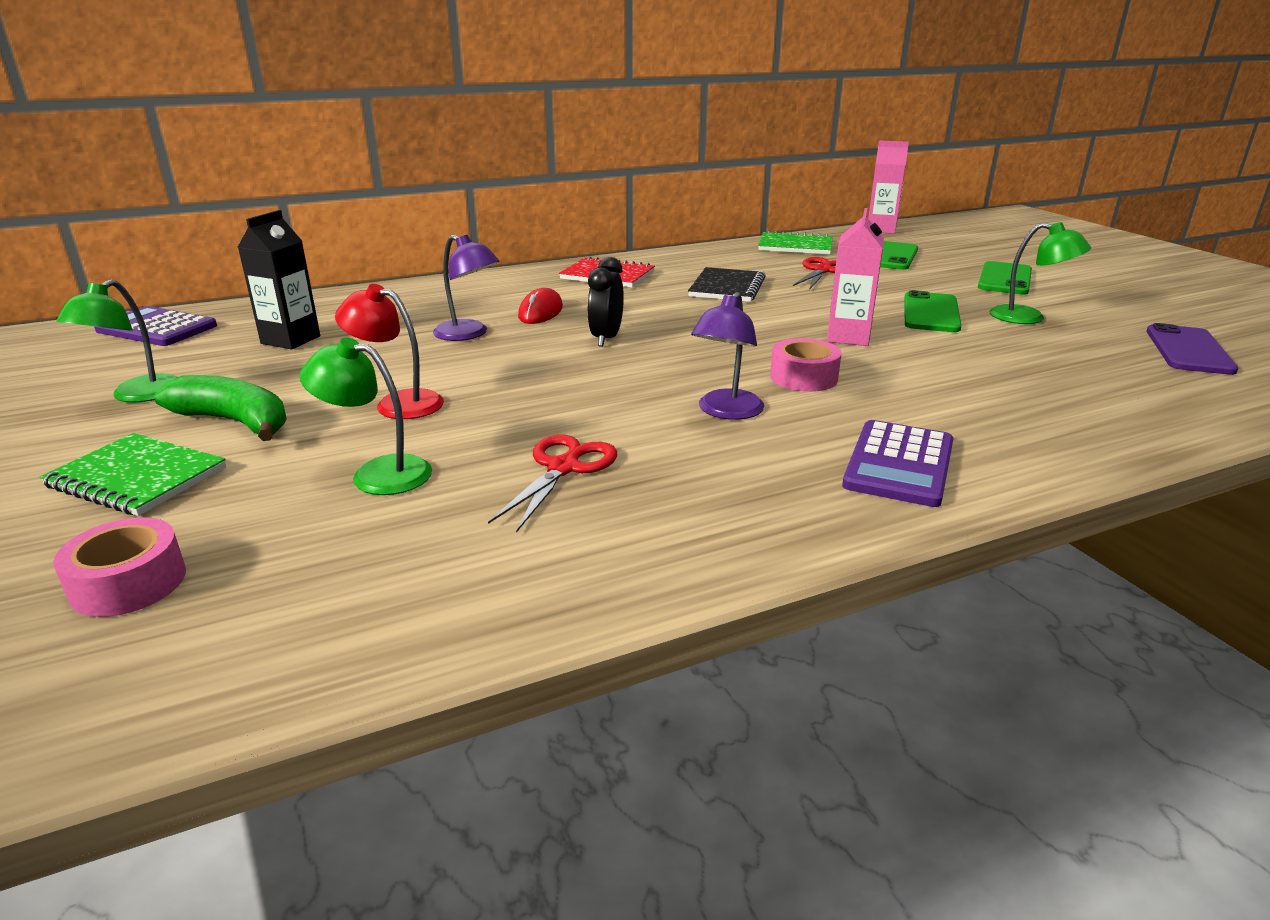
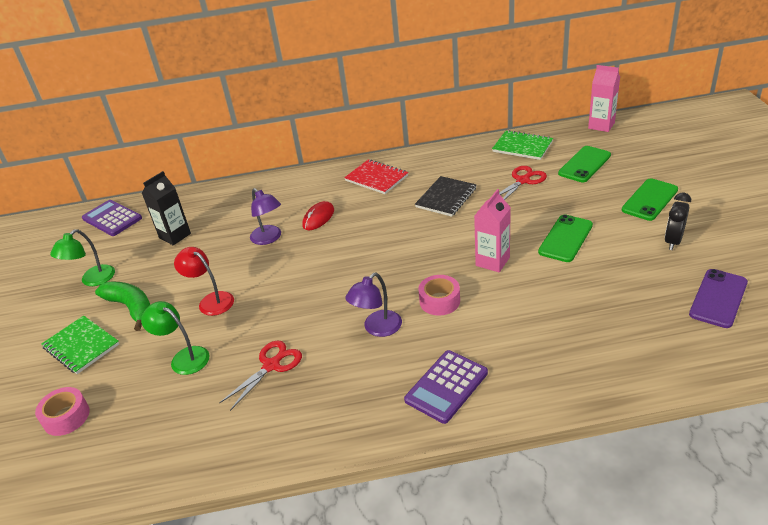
camera: 20 degrees right, 10 degrees up
black clock [587,257,624,347] -> black clock moved to [665,193,691,250]
green lamp [990,222,1091,324] -> none

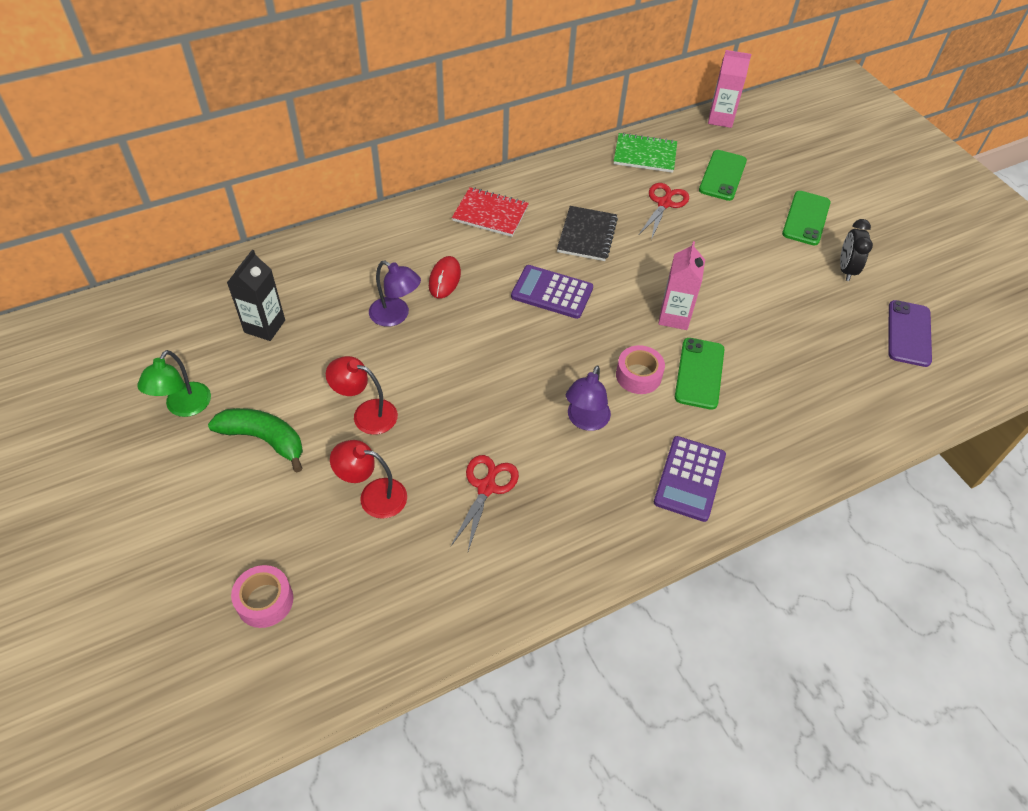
camera: 25 degrees left, 15 degrees up
green notebook [41,316,119,374] -> none
purple calculator [82,200,142,236] -> purple calculator moved to [511,265,593,319]
green lamp [141,301,210,375] -> red lamp [330,440,407,519]
green phone [538,214,593,262] -> green phone moved to [675,338,725,410]

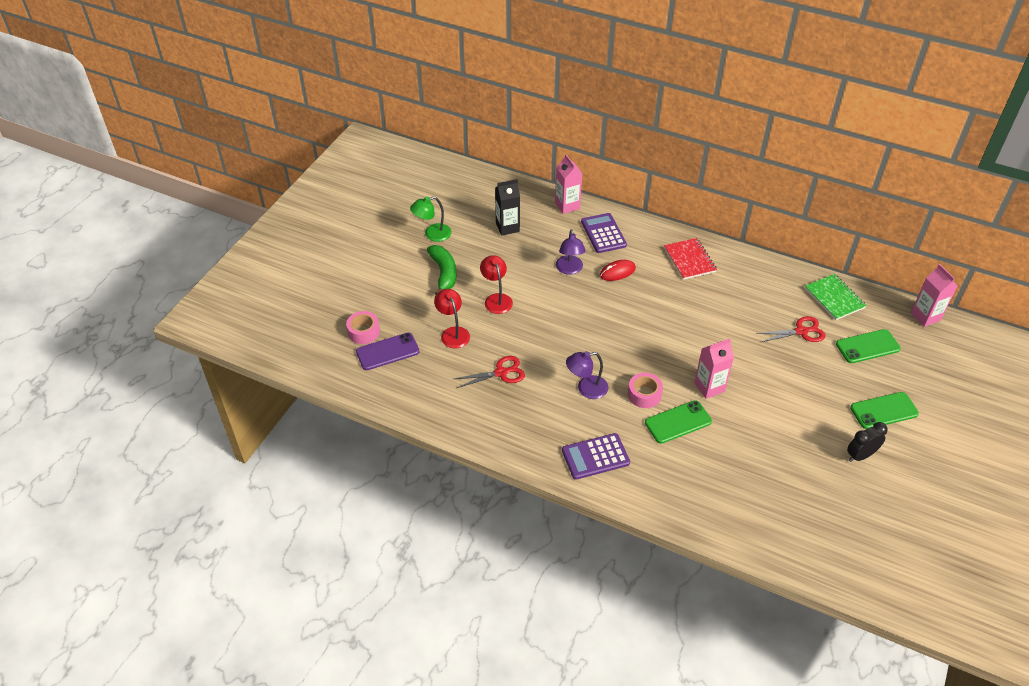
camera: 55 degrees right, 5 degrees down
purple calculator [511,265,593,319] -> purple calculator moved to [581,213,627,253]
black notebook [557,206,618,261] -> none
purple phone [888,300,932,367] -> purple phone moved to [356,333,419,370]
none -> pink carton [555,154,582,214]

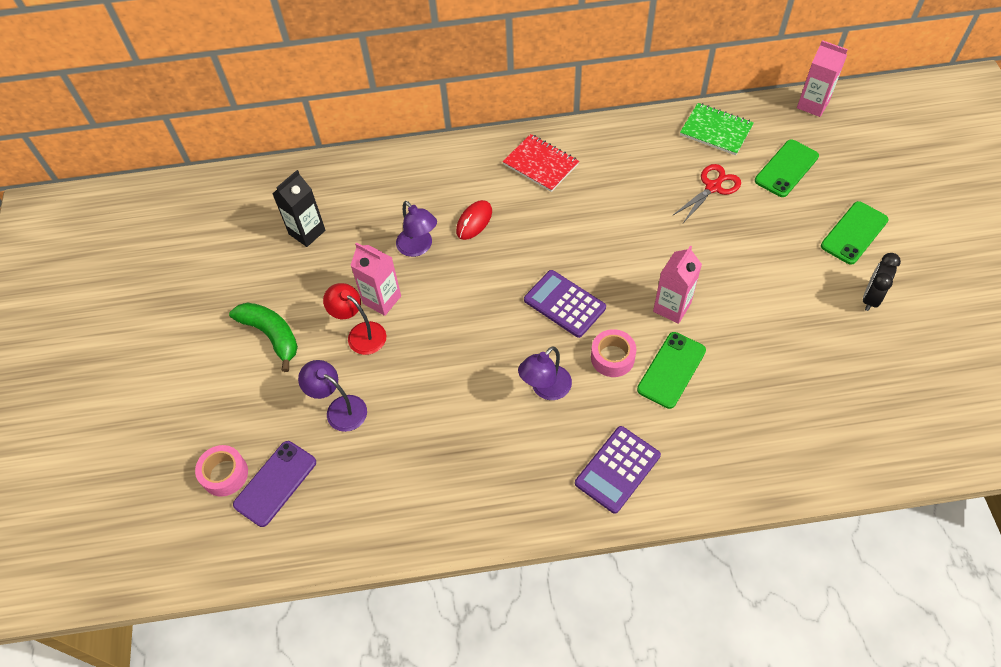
camera: 30 degrees left, 10 degrees up
green lamp [410,196,452,242] -> none
red lamp [434,289,470,348] -> purple lamp [298,360,367,432]
red scissors [454,356,525,388] -> none
pink carton [555,154,582,214] -> pink carton moved to [350,242,401,316]
purple calculator [581,213,627,253] -> purple calculator moved to [524,270,606,338]

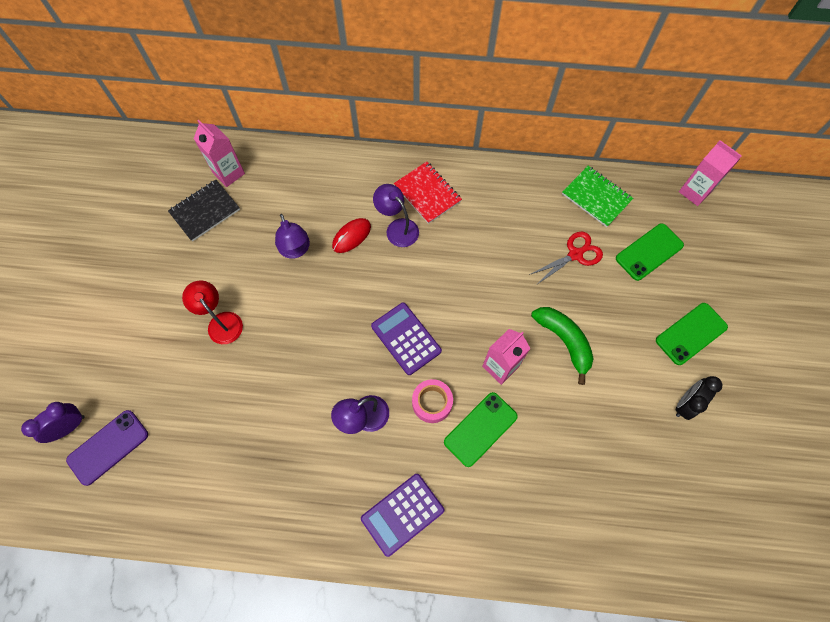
camera: 10 degrees right, 10 degrees up
pink tape [195,445,248,497] -> purple clock [21,402,85,443]
green banana [229,303,298,372] -> green banana moved to [531,307,594,385]
black carton [272,170,325,247] -> black notebook [168,180,240,242]
purple lamp [298,360,367,432] -> purple lamp moved to [373,184,419,247]
pink carton [350,242,401,316] -> pink carton moved to [193,120,245,187]

